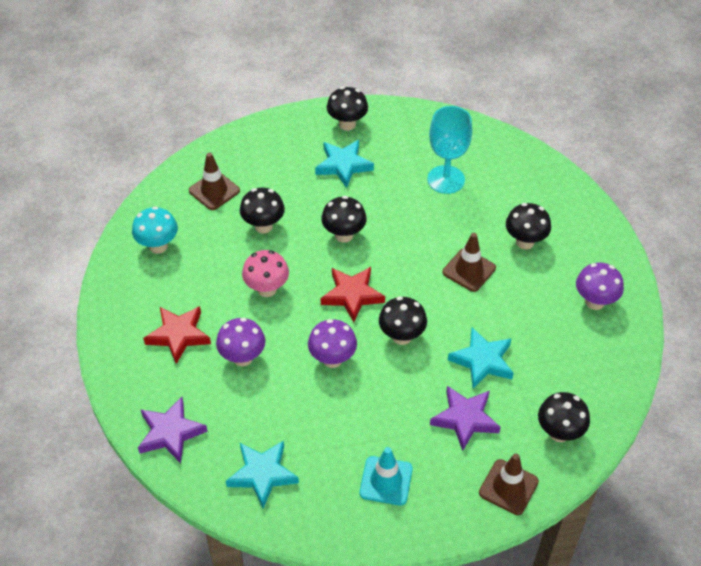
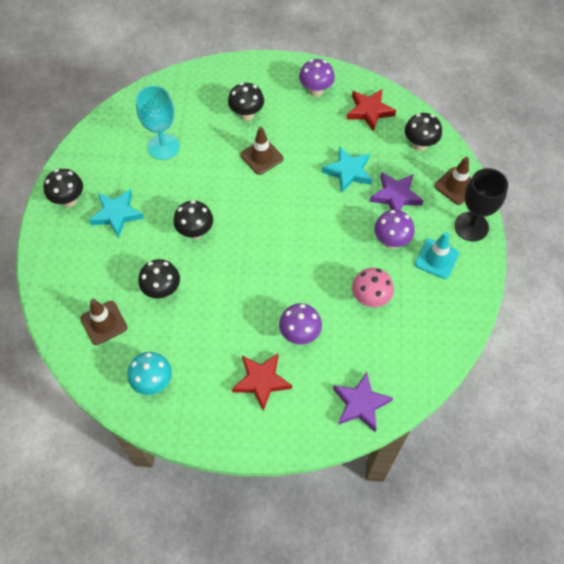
camera: 75 degrees left, 10 degrees up
turquoise star [226,441,299,508] -> none
pink mushroom [242,250,289,297] -> pink mushroom moved to [352,268,394,307]
purple mushroom [308,319,357,368] -> purple mushroom moved to [374,210,415,249]
red star [321,267,385,322] -> red star moved to [346,89,396,132]
black mushroom [379,297,427,345] -> none
none -> black goblet [454,168,508,241]

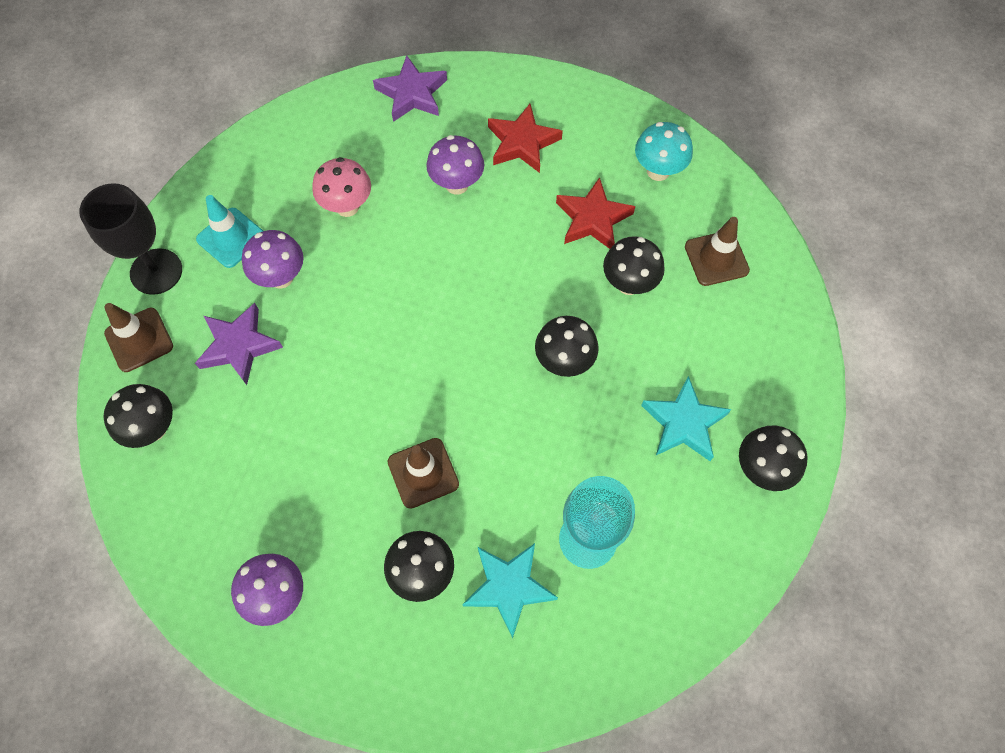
camera: 165 degrees left, 5 degrees up
turquoise star [322,146,372,193] -> turquoise star moved to [462,543,558,638]
red star [346,89,396,132] -> red star moved to [556,177,635,249]

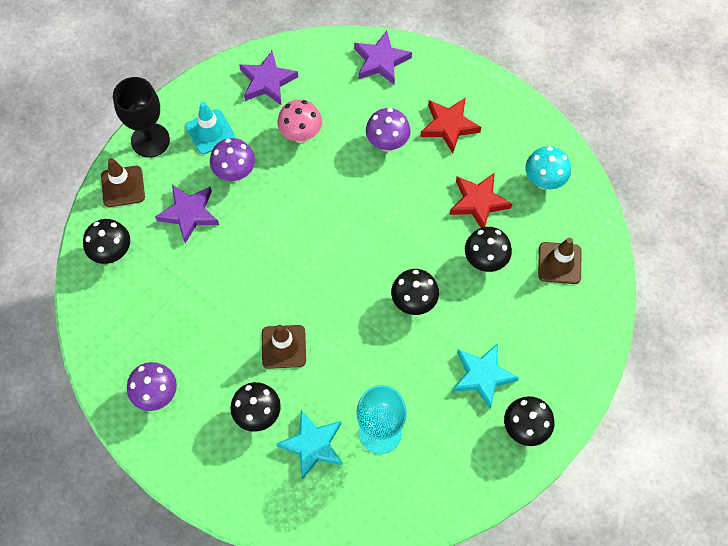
camera: 20 degrees right, 0 degrees up
none -> purple star [239,51,298,105]

